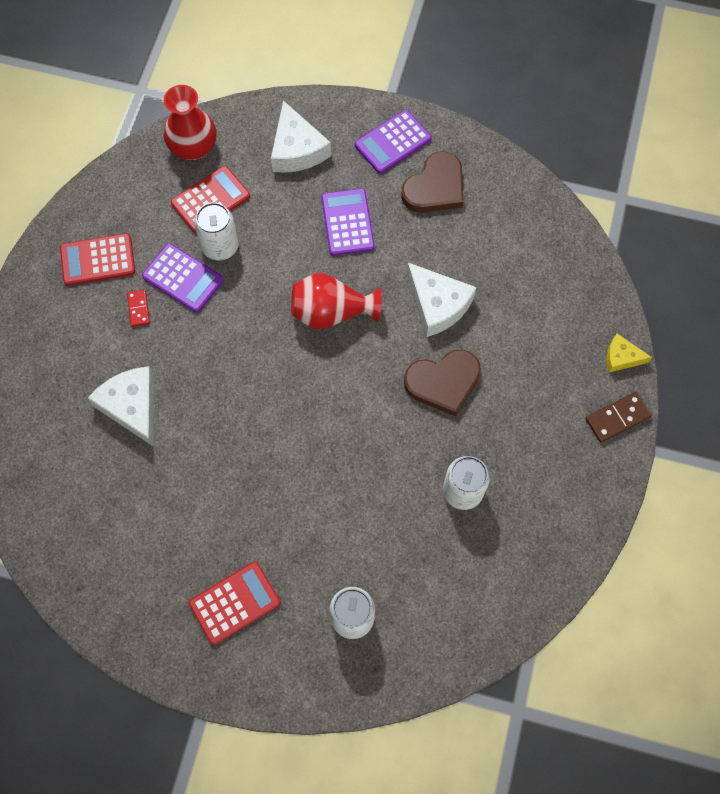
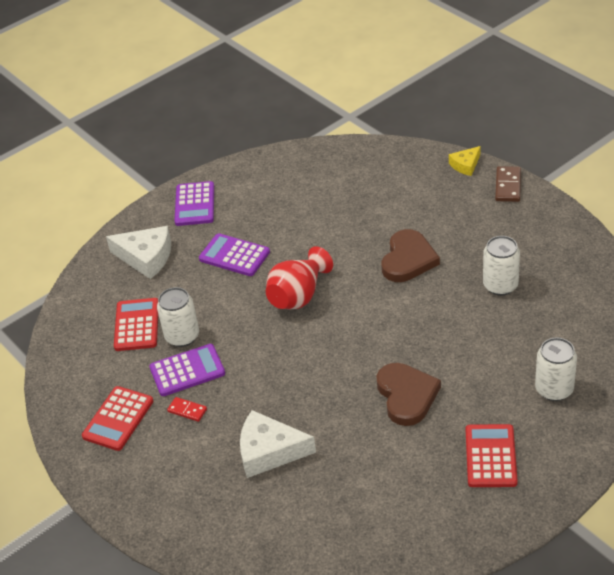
camera: 50 degrees left, 25 degrees down
red vase [163,85,216,160] -> none
brown heart [401,151,463,213] -> brown heart moved to [376,363,441,426]
white cheese [407,263,477,337] -> none

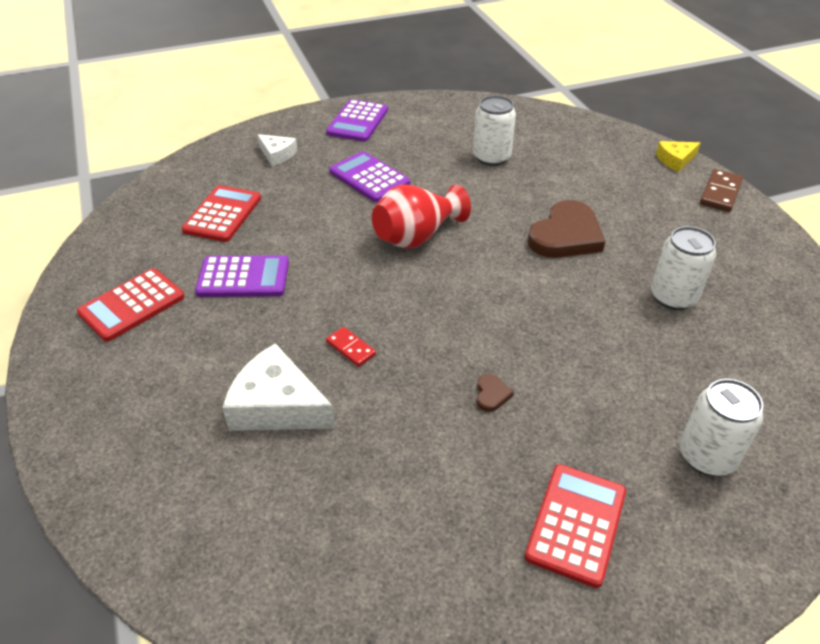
camera: 15 degrees right, 0 degrees up
white cheese [106,226,171,279] -> white cheese [257,134,298,166], size x0.57
white can [157,287,199,347] -> white can moved to [473,95,516,166]
red domino [167,397,207,422] -> red domino moved to [326,327,376,367]
brown heart [376,363,441,426] -> brown heart [477,374,514,412], size x0.42

